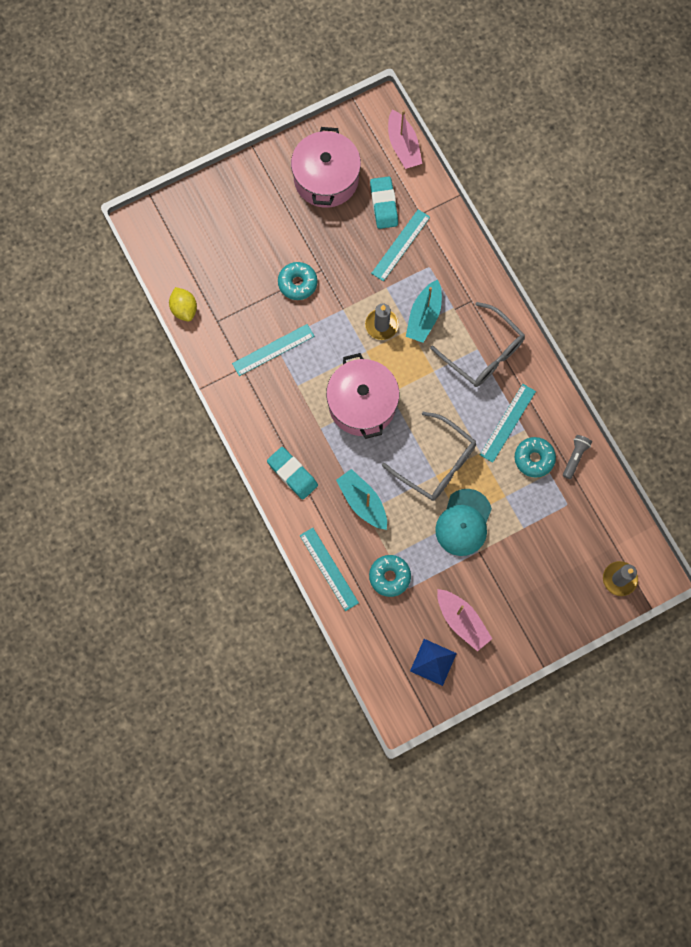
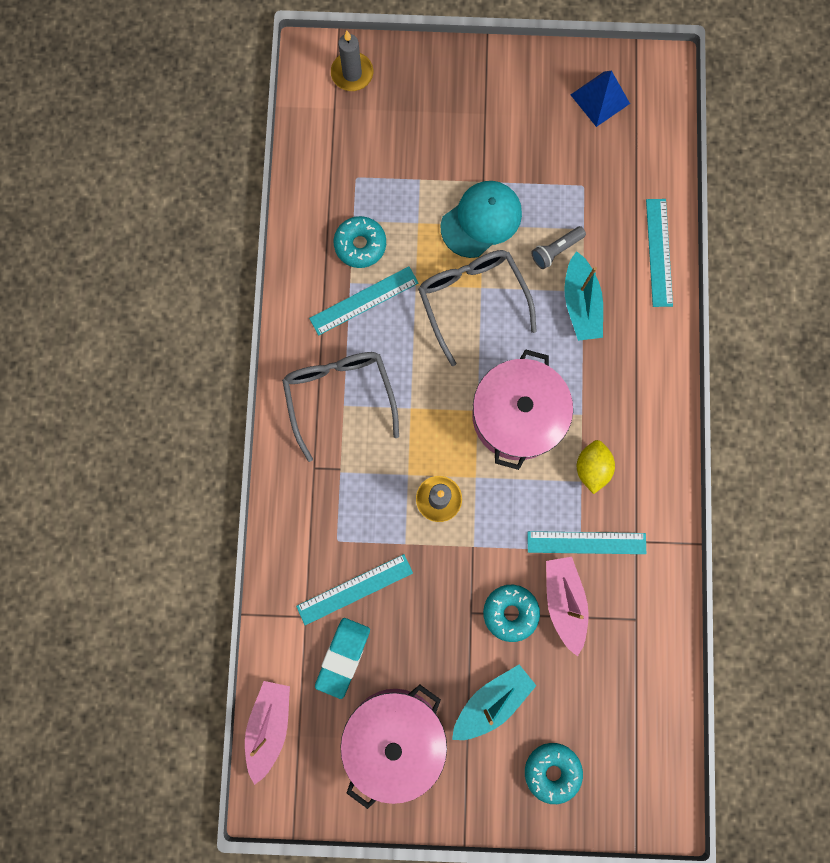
camera: 150 degrees left, 5 degrees up
yellow lemon [169,287,197,322] -> yellow lemon moved to [577,440,615,494]
turquoise eraser [267,447,318,499] -> none
turquoise donut [369,555,411,597] -> turquoise donut moved to [525,743,583,804]
turquoise boat [406,280,442,343] -> turquoise boat moved to [452,665,536,740]
pink boat [437,589,492,651] -> pink boat moved to [546,557,589,656]
grey flashlight [563,435,592,479] -> grey flashlight moved to [532,226,586,269]

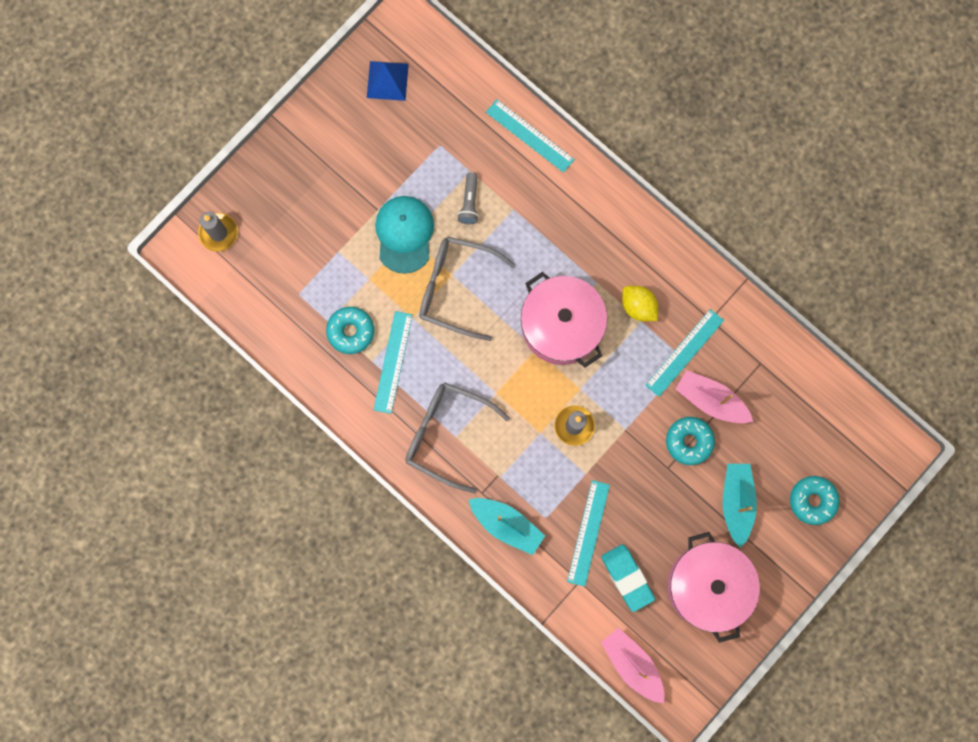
camera: 50 degrees left, 0 degrees up
turquoise boat [564,251,603,341] -> turquoise boat moved to [468,498,545,555]

